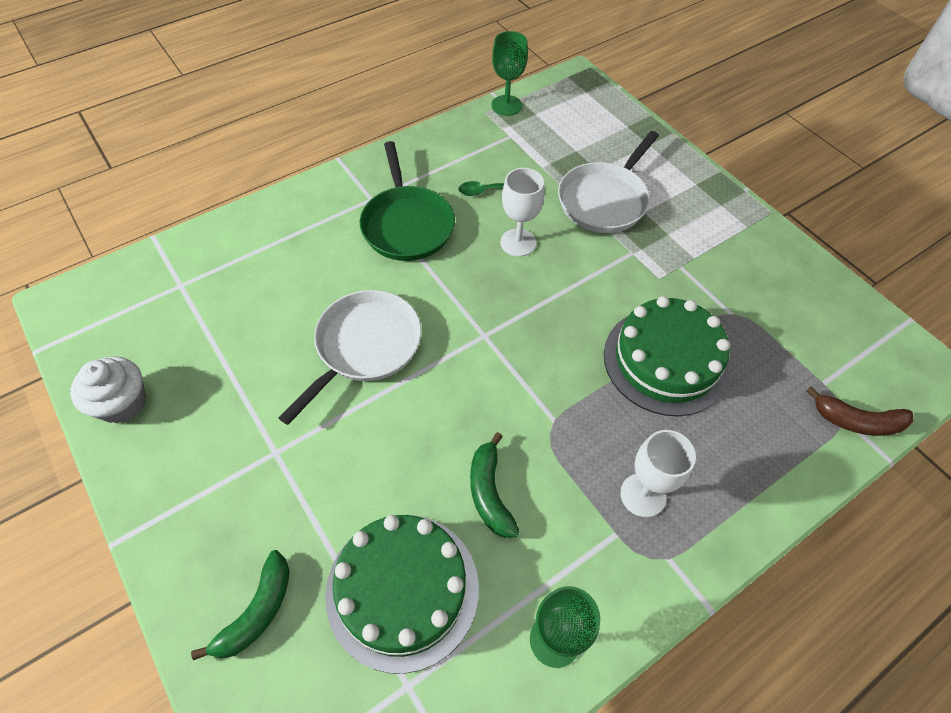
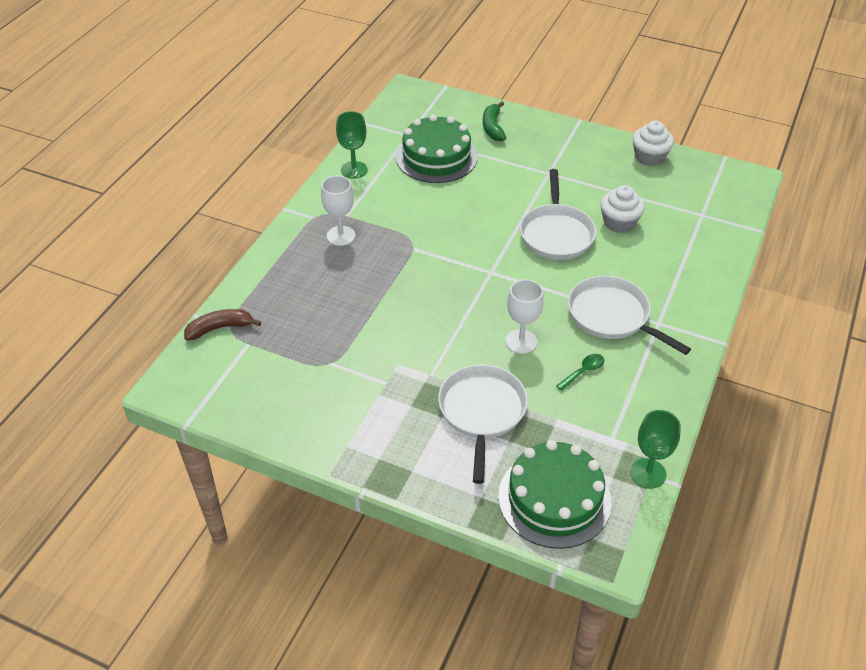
camera: 150 degrees right, 10 degrees down
green pan [360,141,455,261] -> white pan [568,276,691,355]
green banana [470,432,520,538] -> none
green cake [604,296,730,416] -> green cake moved to [498,440,611,549]
none -> white cupcake [601,185,645,233]

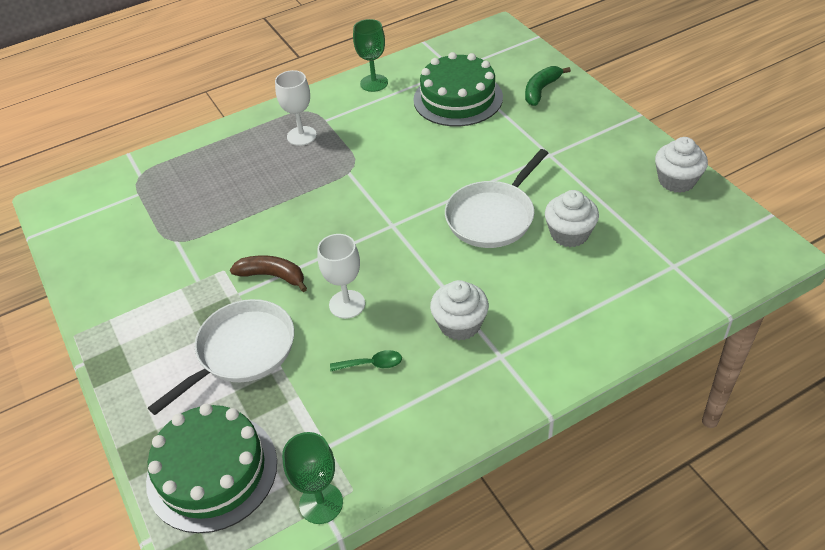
camera: 40 degrees right, 0 degrees up
brown banana [184,309,261,340] -> brown banana moved to [230,255,307,292]
white pan [568,276,691,355] -> white cupcake [430,280,489,340]

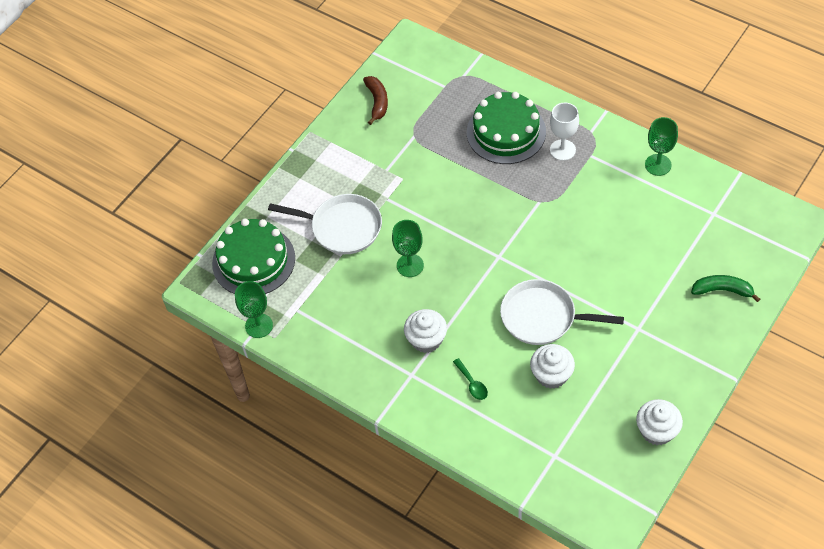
camera: 65 degrees right, 10 degrees up
brown banana [230,255,307,292] -> brown banana moved to [363,76,388,125]
white goblet [317,234,365,319] -> green goblet [392,220,424,277]
green spoon [330,350,402,371] -> green spoon moved to [453,358,488,400]
green cake [413,52,503,127] -> green cake moved to [467,92,546,164]

